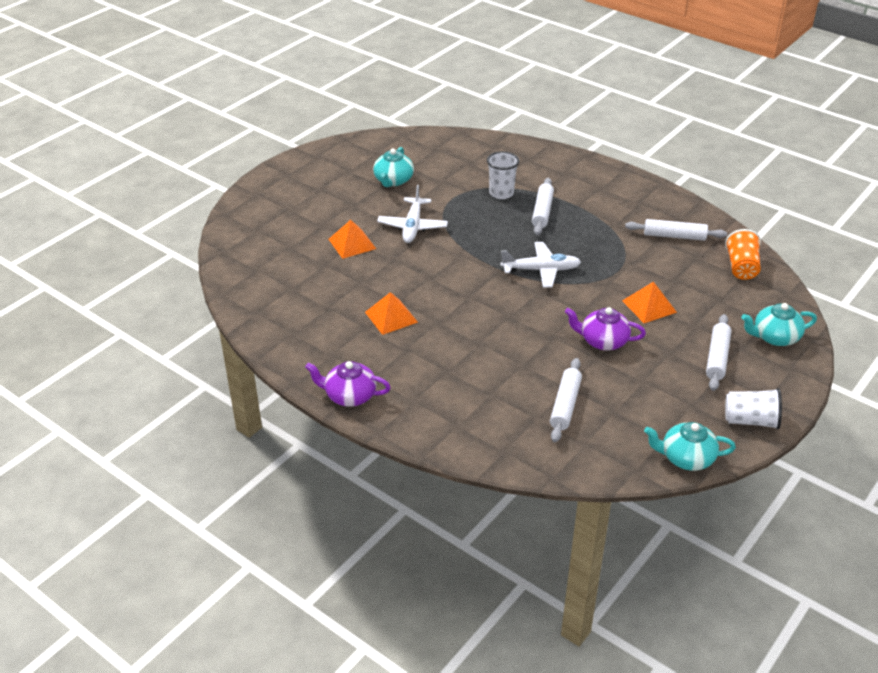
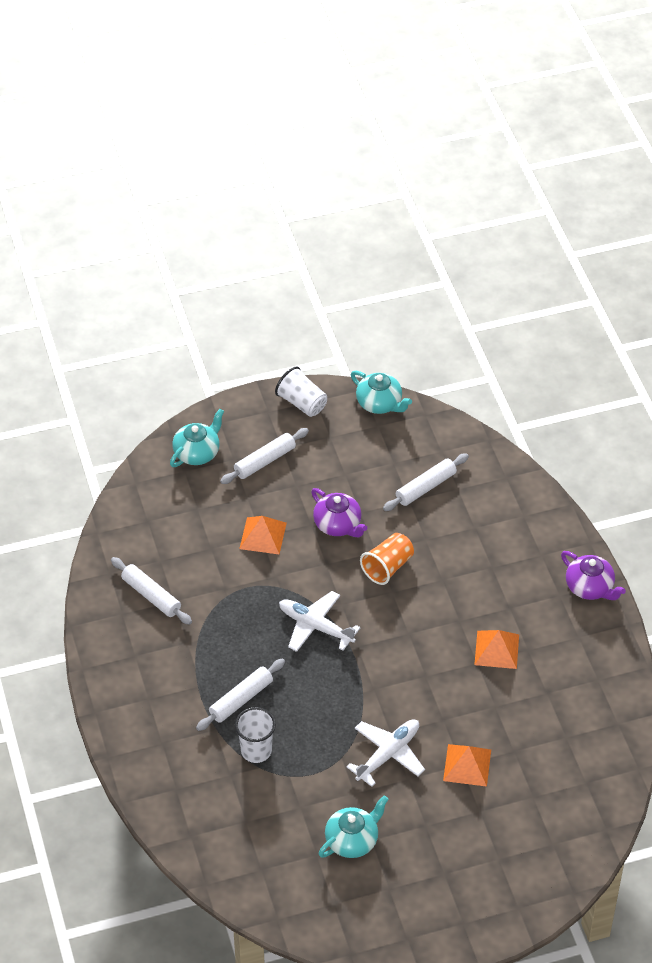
camera: 145 degrees left, 10 degrees up
orange cup [725,229,761,280] -> orange cup moved to [360,533,414,585]
turquoise teapot [742,303,817,346] -> turquoise teapot turned 75 degrees counterclockwise [170,409,224,467]

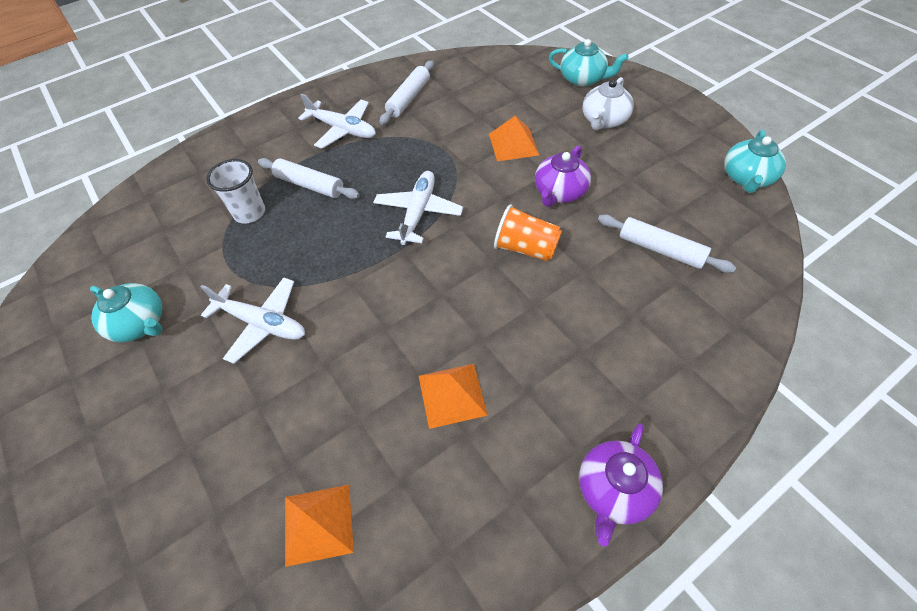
camera: 75 degrees right, 5 degrees up
white rolling pin [220,428,309,484] -> white teapot [582,77,634,130]
white cup [275,367,327,417] -> none
orange pyramid [443,744,491,787] -> orange pyramid moved to [285,485,354,567]
none -> white plane [298,94,376,149]

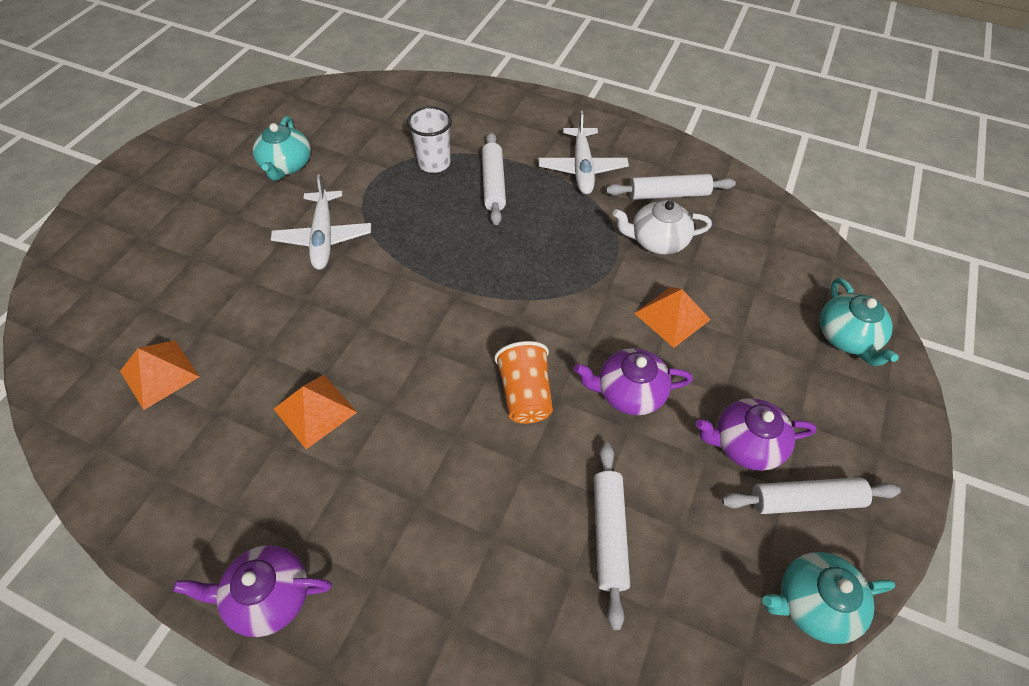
camera: 55 degrees right, 0 degrees up
white plane [373,171,463,245] -> none
white teapot [582,77,634,130] -> white teapot moved to [613,200,712,255]
none -> purple teapot [695,398,816,471]
none -> white rolling pin [722,477,901,514]

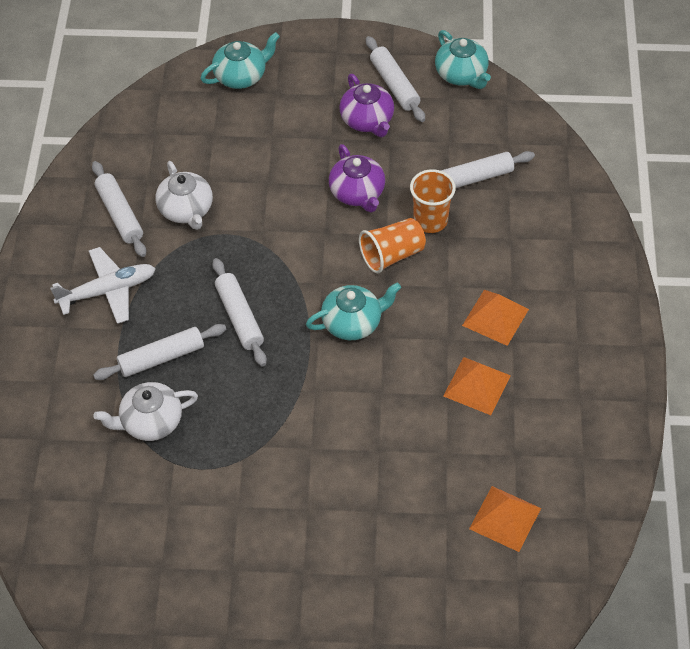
camera: 110 degrees left, 0 degrees up
purple teapot [173,545,332,637] -> none
turquoise teapot [253,116,311,181] -> turquoise teapot moved to [306,283,401,340]
white plane [271,174,371,270] -> none
white cup [407,106,452,173] -> white teapot [93,382,198,441]
orange pyramid [634,287,711,348] -> orange pyramid moved to [462,290,529,346]
none -> white rolling pin [212,258,267,366]
none -> orange cup [410,169,456,233]

